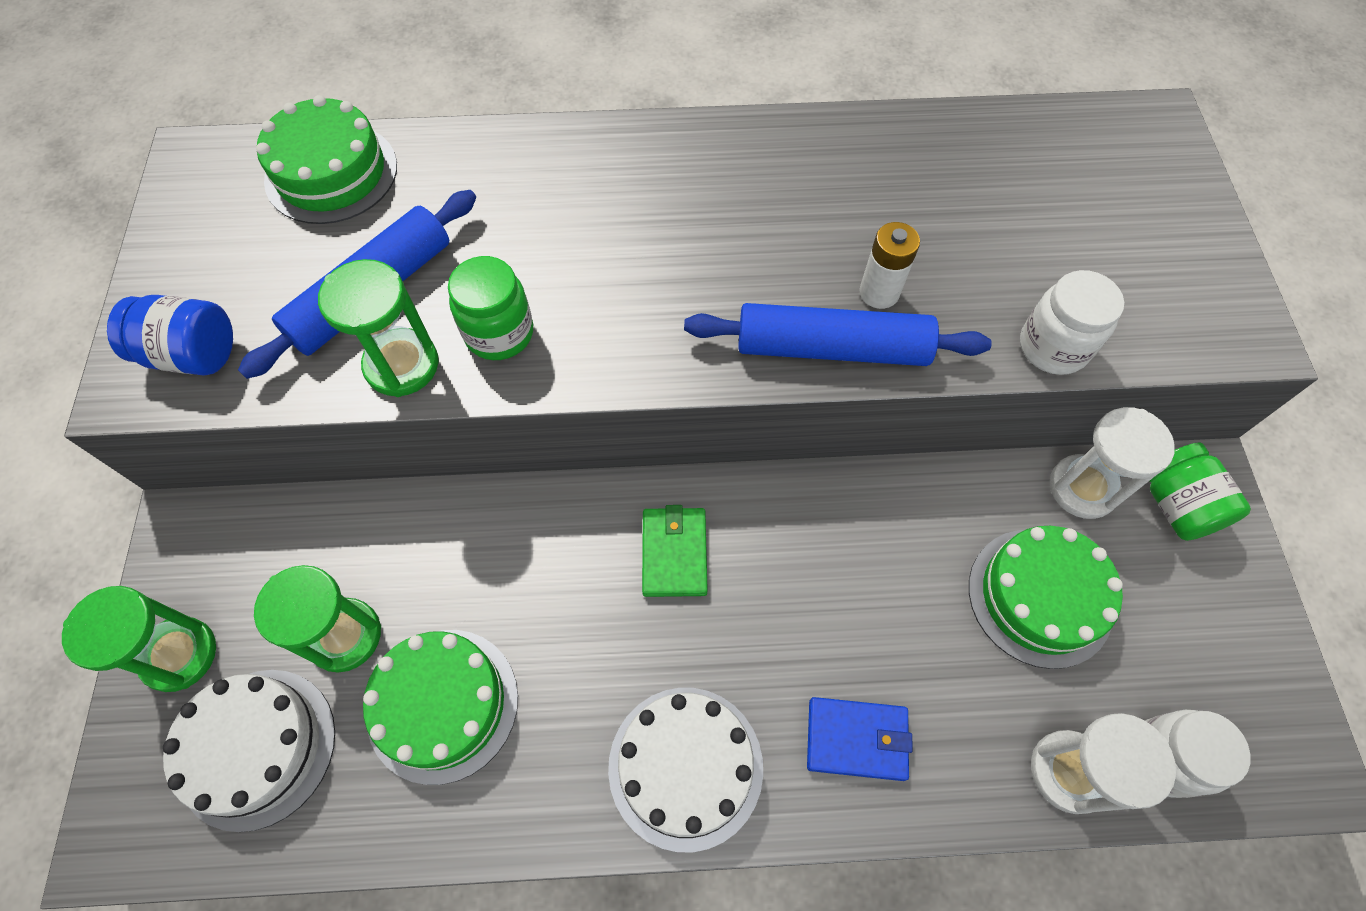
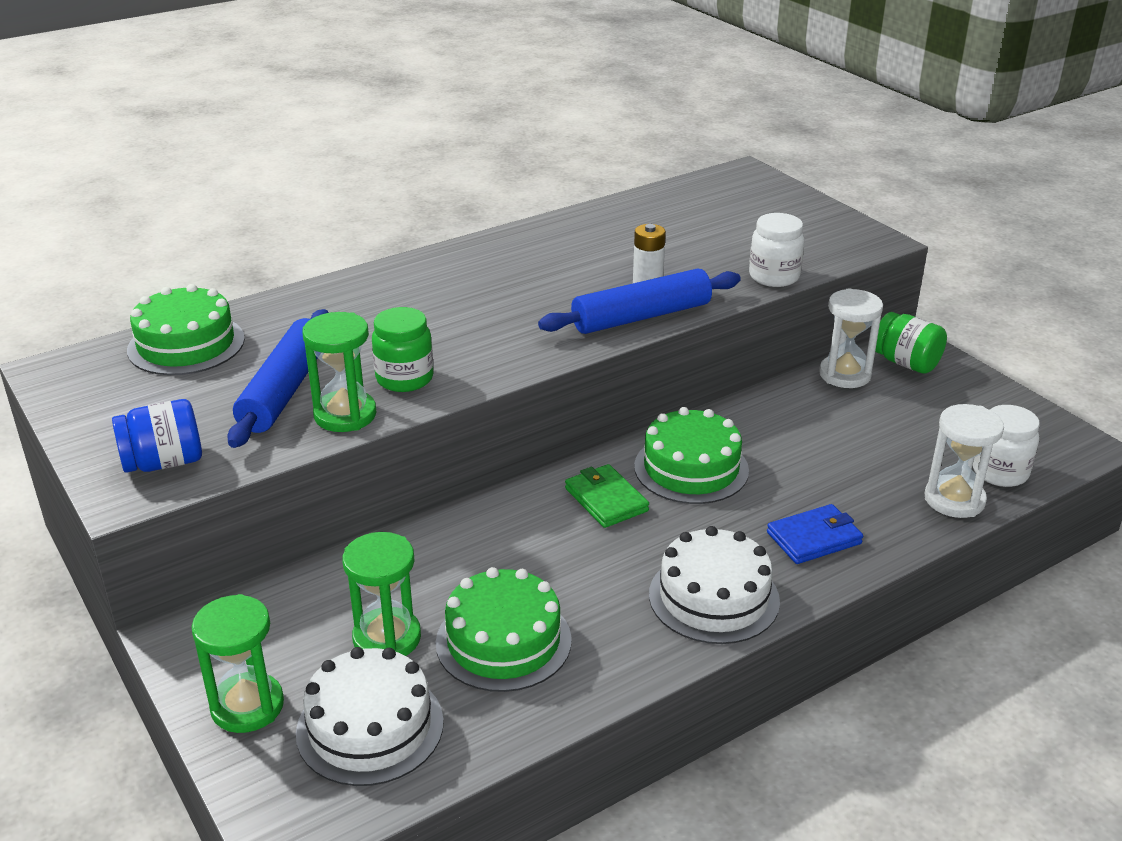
camera: 30 degrees left, 30 degrees down
green cake [969,526,1123,669] -> green cake moved to [634,407,749,504]

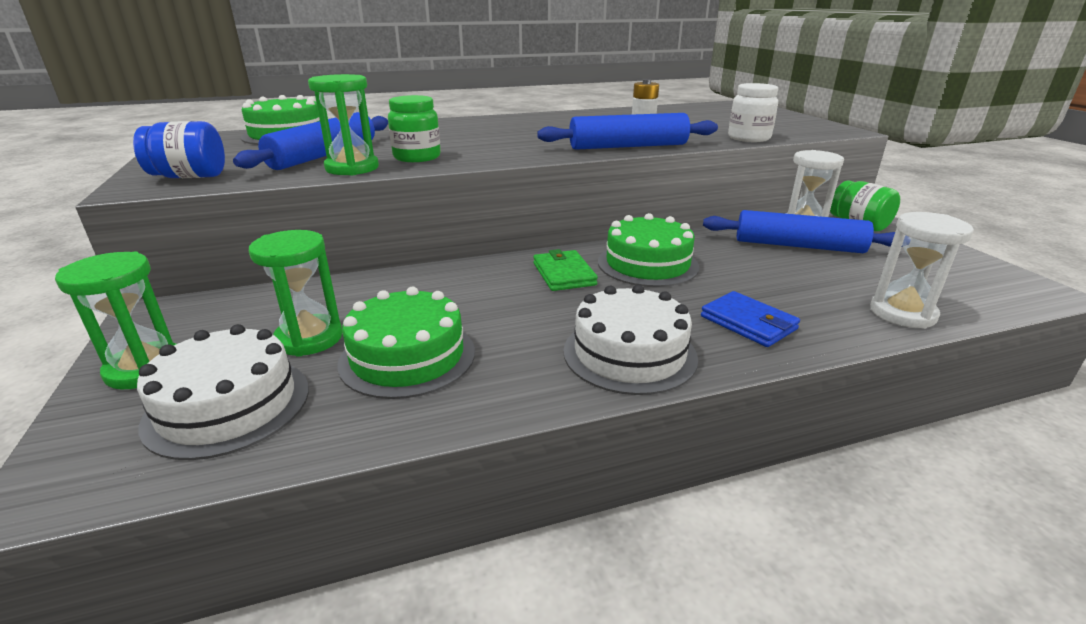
camera: 15 degrees right, 5 degrees down
blue wallet [767,504,863,564] -> blue wallet turned 60 degrees clockwise [701,291,800,347]
white jar [973,405,1040,487] -> none
none -> blue rolling pin [703,210,903,253]

